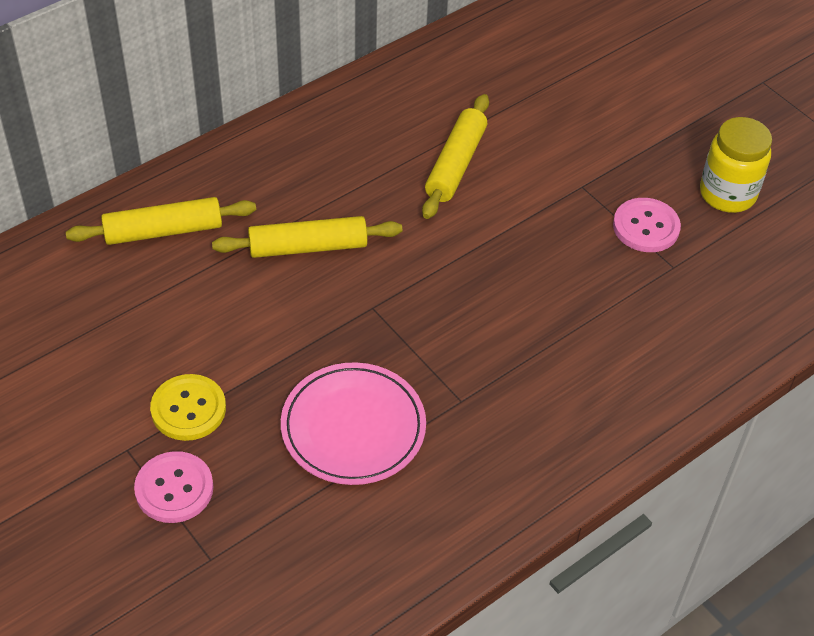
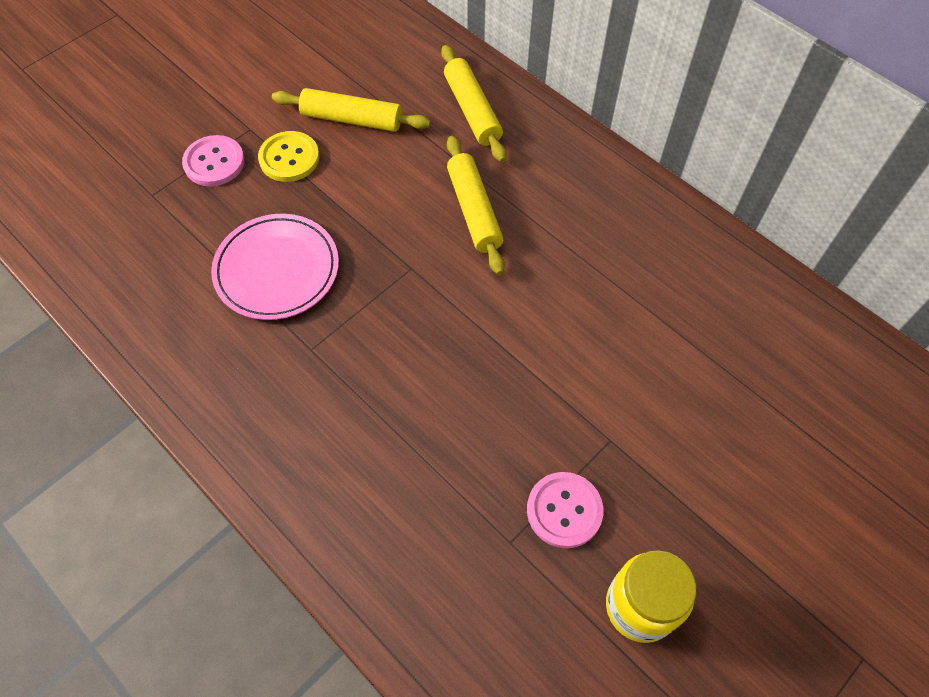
camera: 85 degrees right, 10 degrees up
yellow rolling pin [422,94,489,219] -> yellow rolling pin moved to [272,88,431,132]

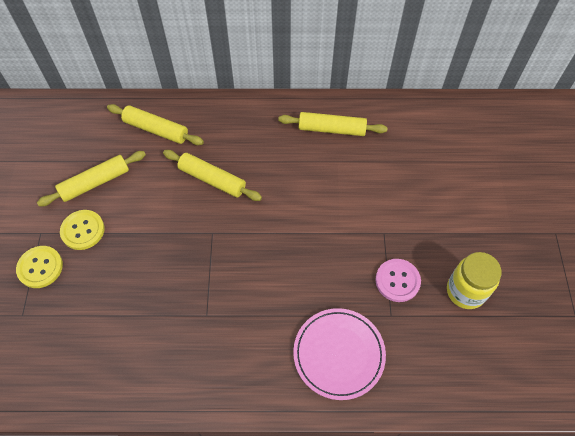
camera: 45 degrees left, 0 degrees up
pink button [182,135,245,186] -> yellow button [16,246,63,288]
pink plate [211,214,339,320] -> pink plate moved to [293,308,386,400]
none -> yellow rolling pin [278,112,388,136]

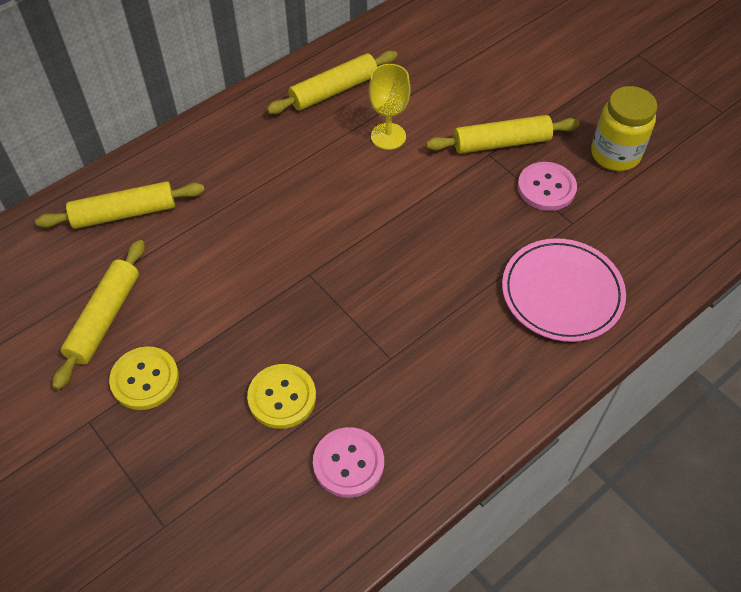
camera: 40 degrees left, 5 degrees down
yellow button [16,246,63,288] -> yellow button moved to [247,364,316,429]
yellow rolling pin [163,150,262,201] -> yellow rolling pin moved to [426,115,580,154]
none -> pink button [313,427,384,498]
none -> yellow goblet [369,64,411,150]

